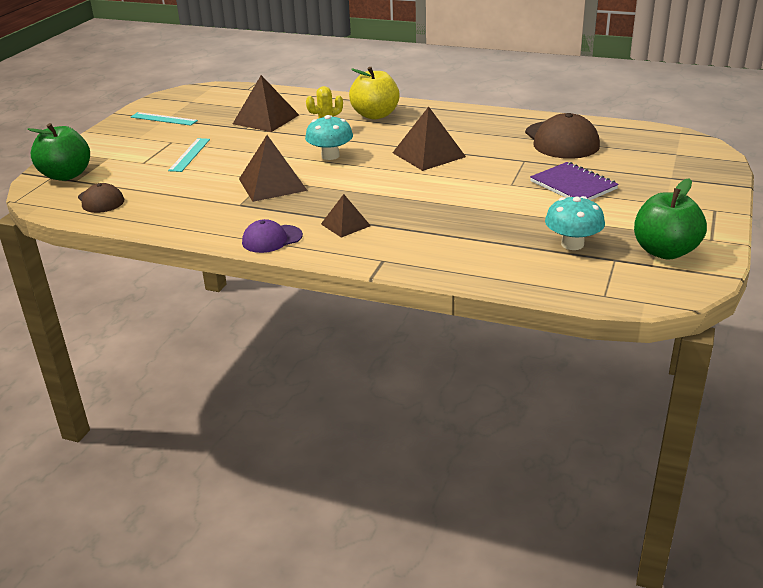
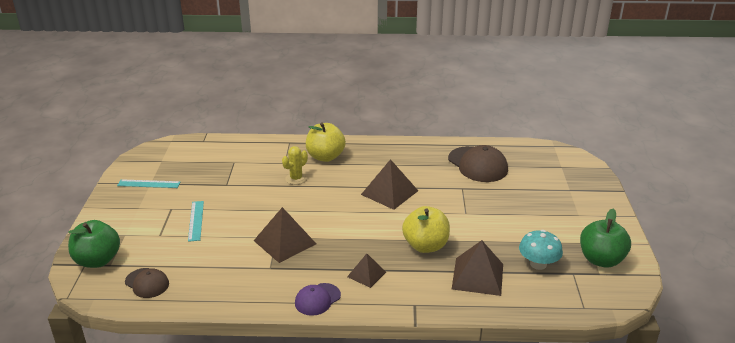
camera: 20 degrees left, 0 degrees up
brown pyramid [233,75,299,132] -> brown pyramid moved to [452,240,503,296]
turquoise mushroom [305,115,353,160] -> none
purple notebook [530,162,619,200] -> none
none -> yellow apple [402,206,450,253]

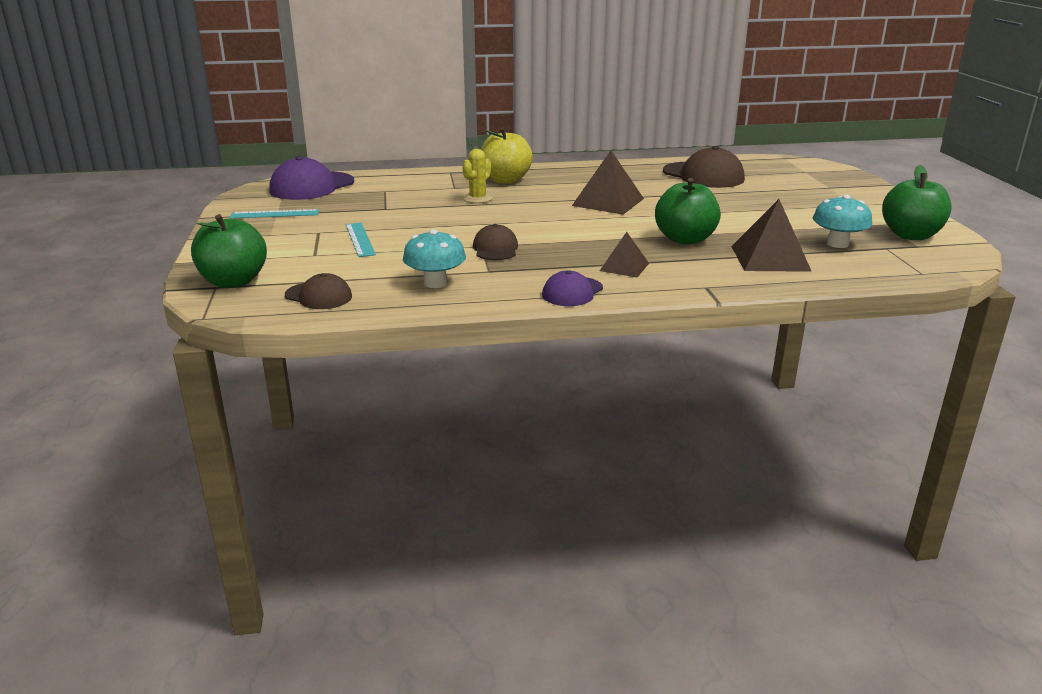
camera: 10 degrees left, 5 degrees down
brown pyramid [254,207,316,263] -> brown cap [473,224,518,260]
yellow apple [402,206,450,253] -> green apple [655,178,721,245]
none -> purple cap [269,156,354,200]
none -> turquoise mushroom [403,229,466,288]

